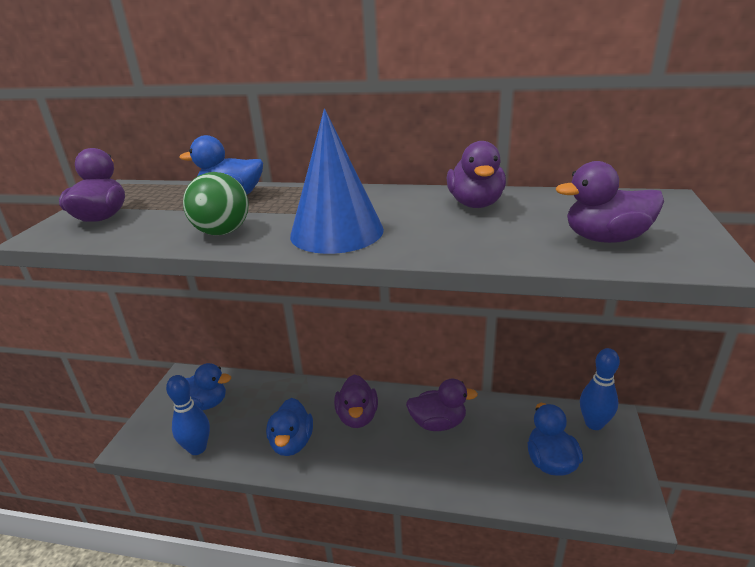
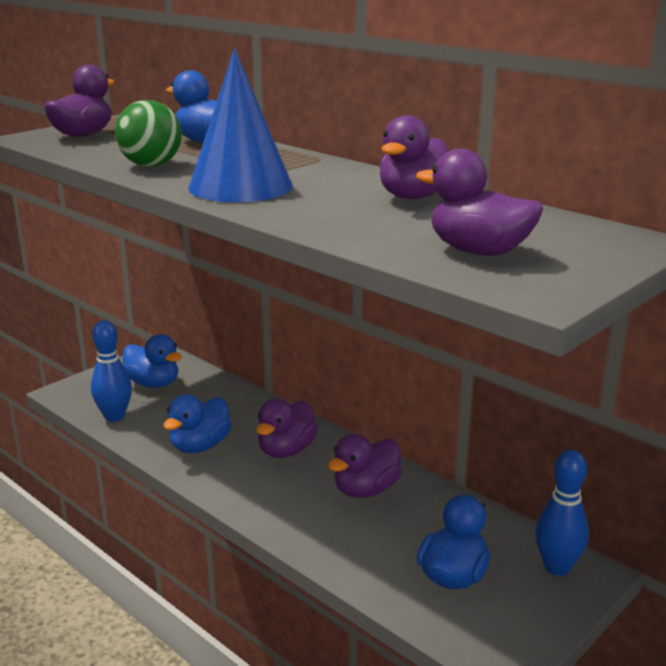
camera: 30 degrees right, 5 degrees down
purple duck [406,379,478,431] -> purple duck turned 105 degrees clockwise [328,434,402,498]

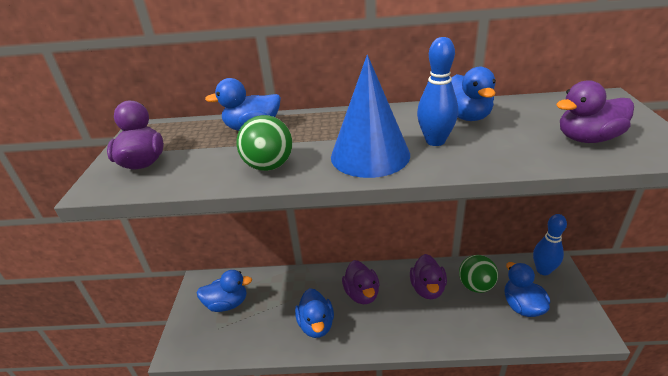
camera: 40 degrees left, 10 degrees up
blue bowling pin [91,320,132,422] -> blue bowling pin moved to [417,37,458,146]
purple duck [380,115,449,199] -> blue duck [451,67,496,121]
none -> green ball [459,255,498,293]

